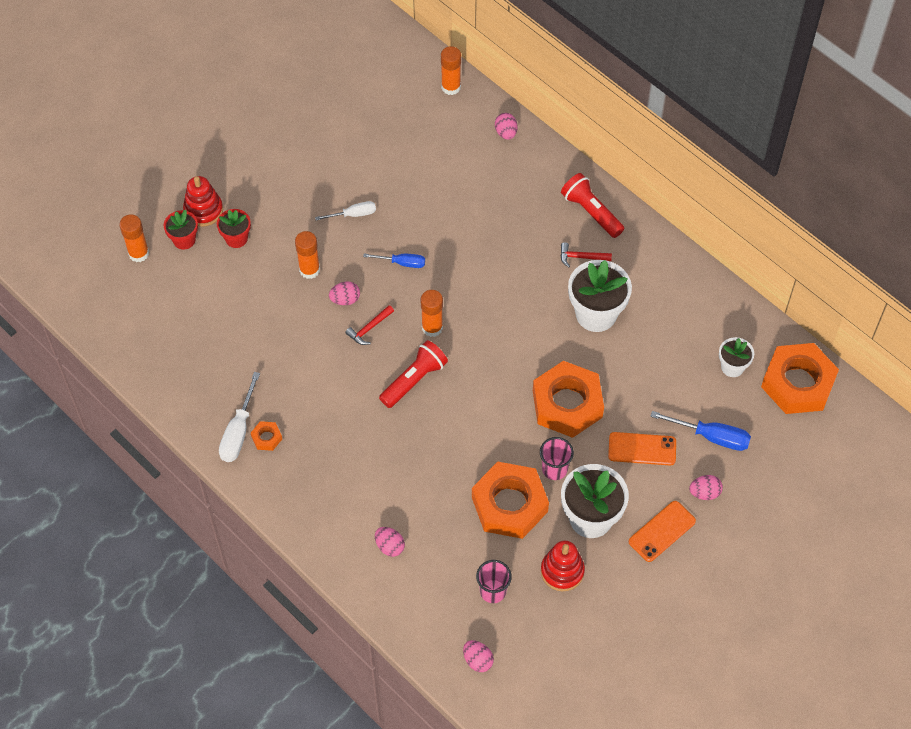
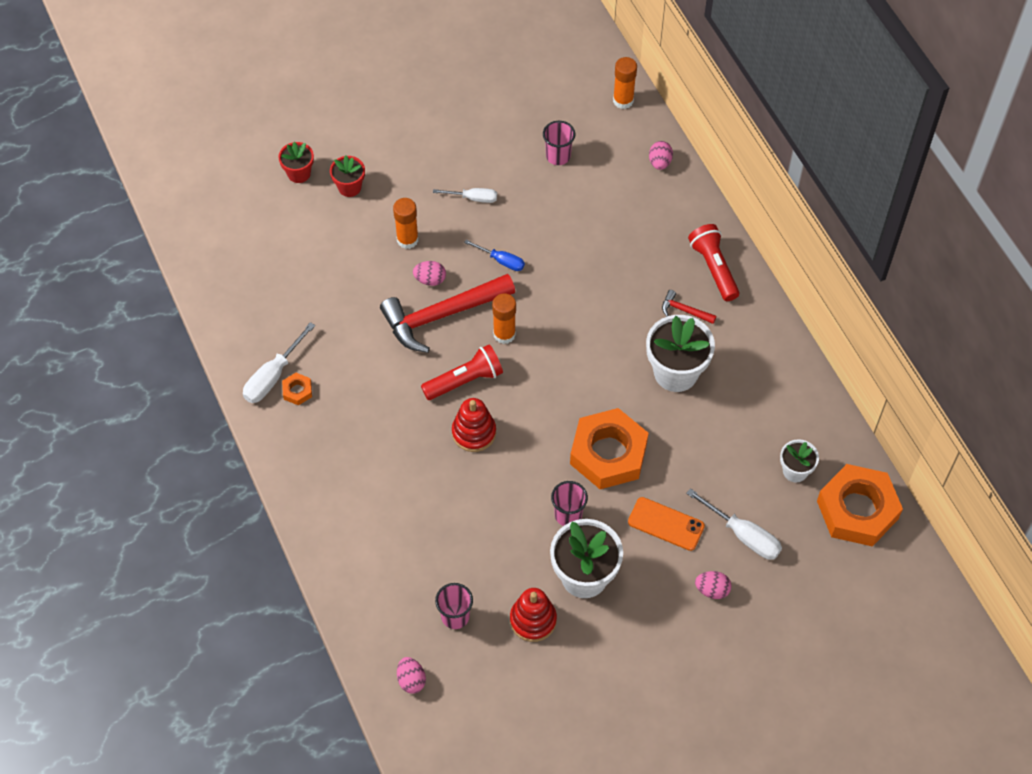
camera: 20 degrees right, 0 degrees up
orange glue stick [119,214,149,262] -> none
red stacking toy [183,176,223,227] -> red stacking toy moved to [452,398,496,452]
red hammer [345,305,394,345] -> red hammer [380,274,515,353], size x2.38
pink egg [375,527,405,557] -> none
orange nut [472,462,549,539] -> none
orange phone [629,501,696,562] -> none
blue screwdriver [650,411,751,451] -> white screwdriver [686,488,782,560]
none -> pink cup [543,121,575,165]

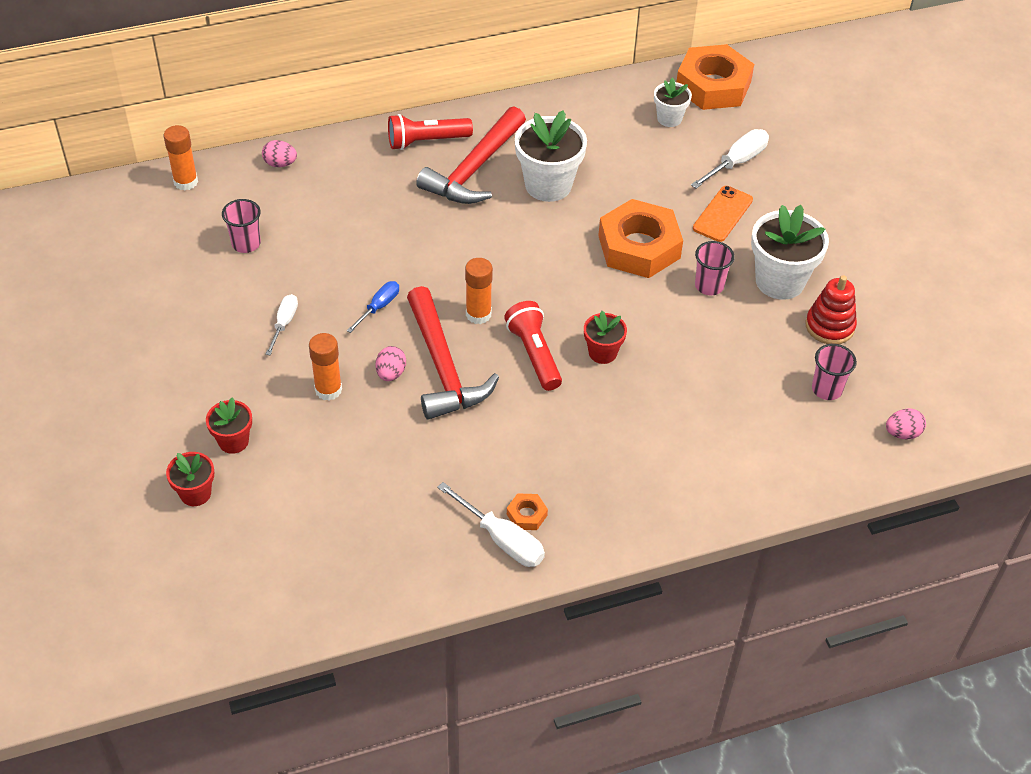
camera: 85 degrees left, 10 degrees down
red stacking toy [452,398,496,452] -> red flower pot [584,311,627,364]
red hammer [662,290,717,324] -> red hammer [416,107,526,204], size x2.38
pink egg [695,571,731,599] -> none

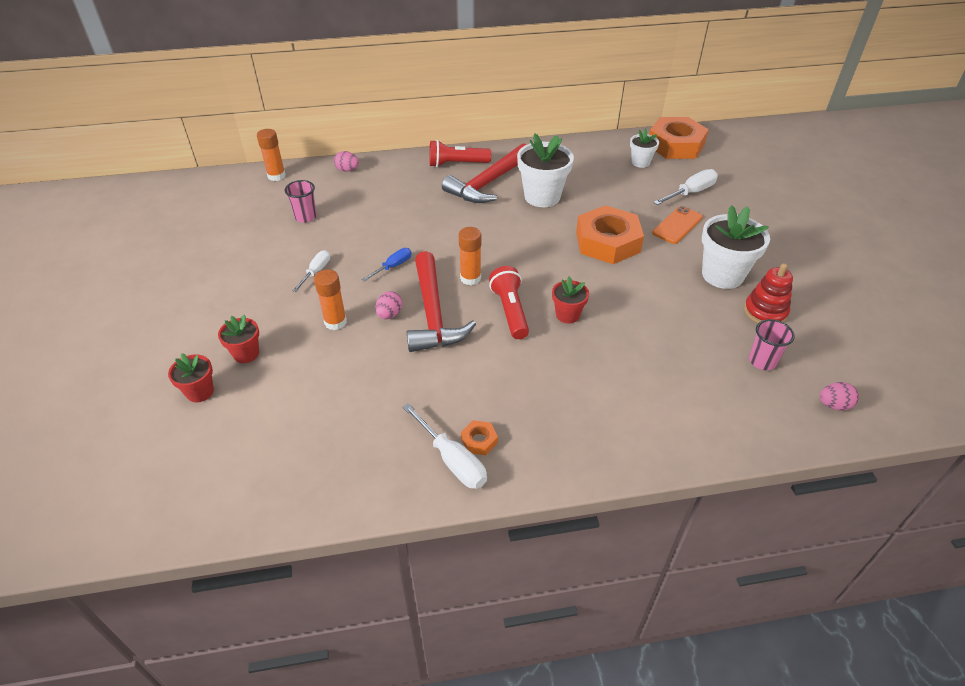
camera: 10 degrees right, 5 degrees down
pink cup [695,241,734,295] -> none

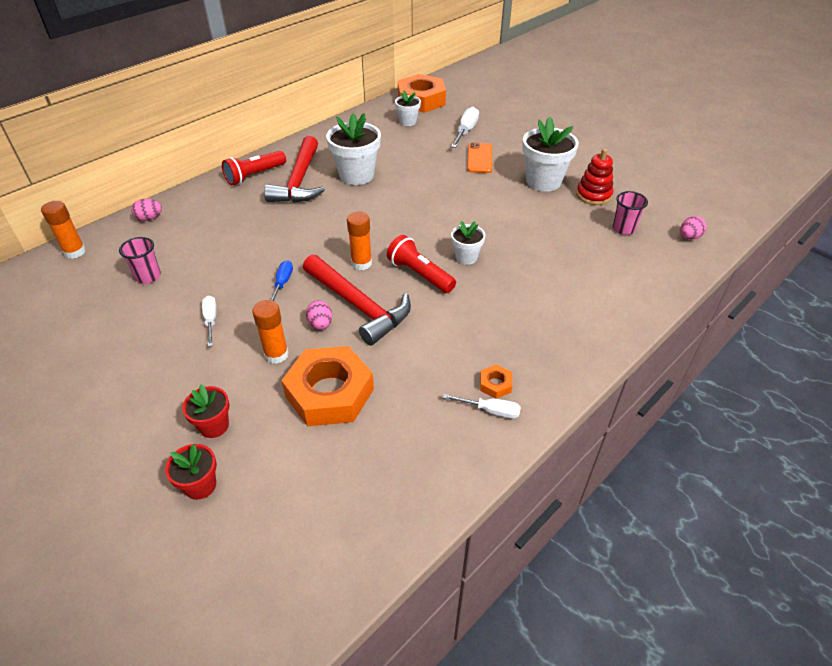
camera: 35 degrees left, 0 degrees up
white screwdriver [403,403,487,489] -> white screwdriver [443,394,521,419], size x0.65
red flower pot [552,277,589,324] -> white flower pot [451,221,485,265]
orange nut [576,205,644,264] -> orange nut moved to [281,346,374,426]

